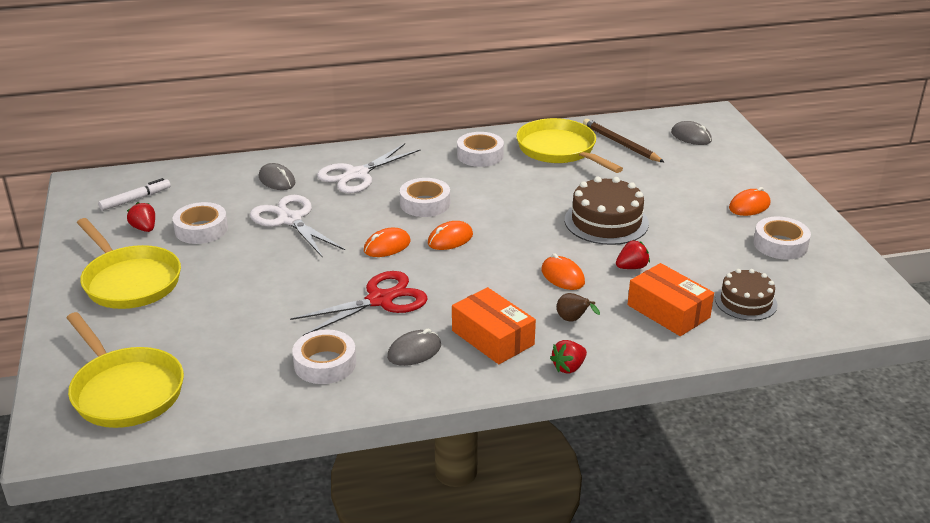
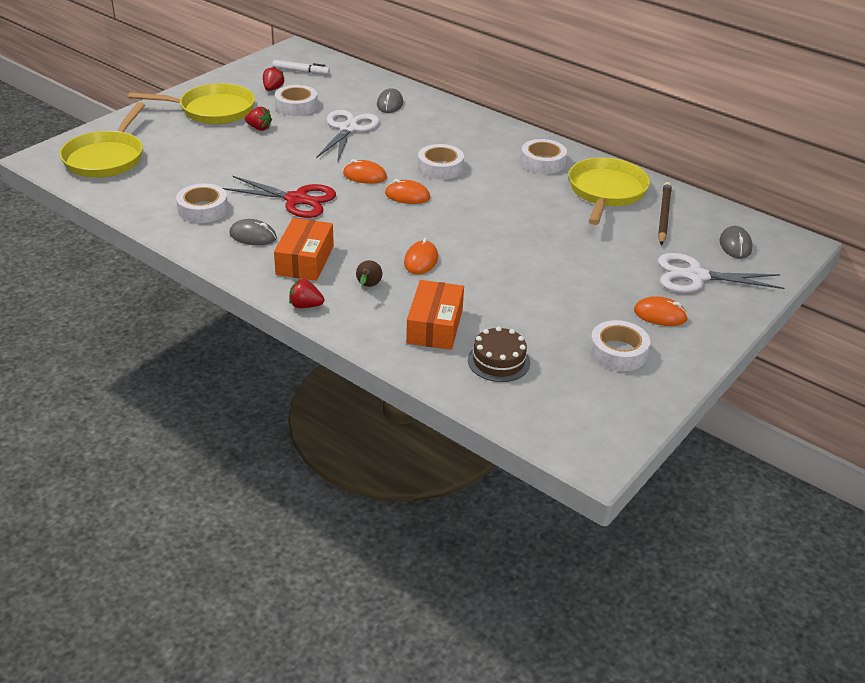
camera: 50 degrees right, 5 degrees up
yellow pan [77,218,181,309] -> yellow pan turned 105 degrees counterclockwise [128,83,255,124]
white scissors [317,143,421,194] -> white scissors moved to [658,253,784,293]
brown cake [565,176,649,245] -> none
red strawberry [616,240,650,269] -> red strawberry moved to [245,107,272,131]

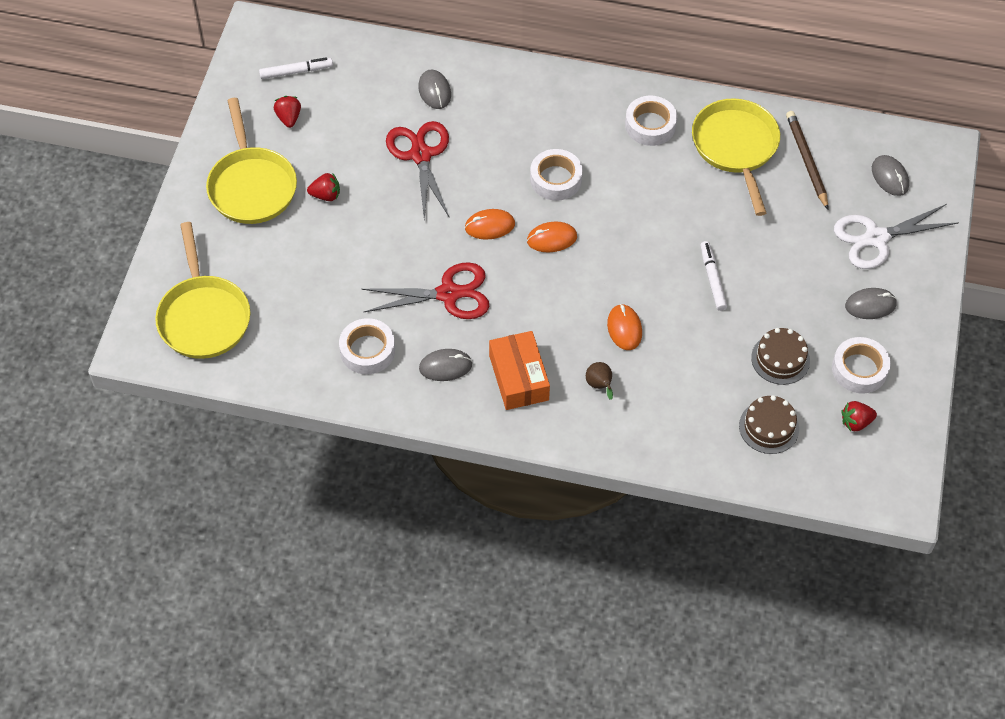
camera: 25 degrees left, 20 degrees up
yellow pan [128,83,255,124] -> yellow pan turned 105 degrees clockwise [206,98,297,224]
white tape [275,85,318,116] -> none
red strawberry [289,279,324,308] -> red strawberry moved to [842,401,877,431]
white scissors [316,110,380,161] -> red scissors [386,121,449,219]
orange box [406,280,464,350] -> none
orange mouse [634,296,688,326] -> grey mouse [845,288,897,319]
none -> white marker [700,241,727,311]
none -> brown cake [751,328,810,385]

